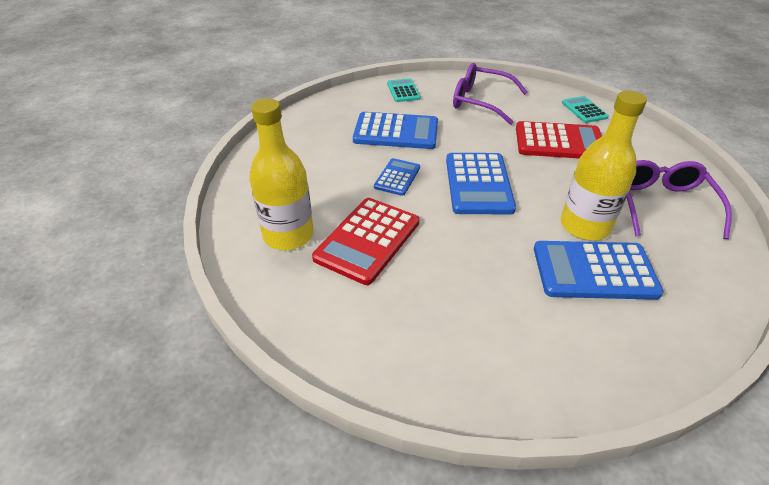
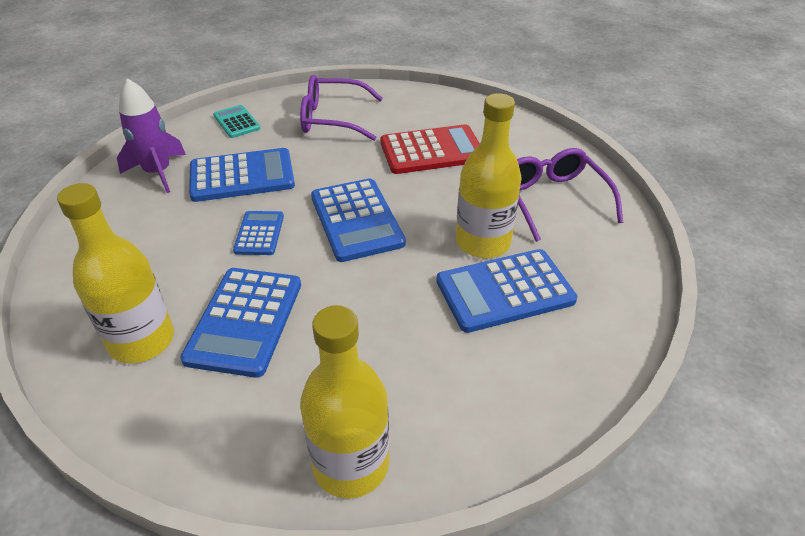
camera: 20 degrees left, 0 degrees up
red calculator [312,198,419,285] -> blue calculator [180,268,301,378]
turquoise calculator [562,96,609,123] -> none
none -> purple rocket [117,78,186,193]
none -> yellow bottle [300,305,389,498]

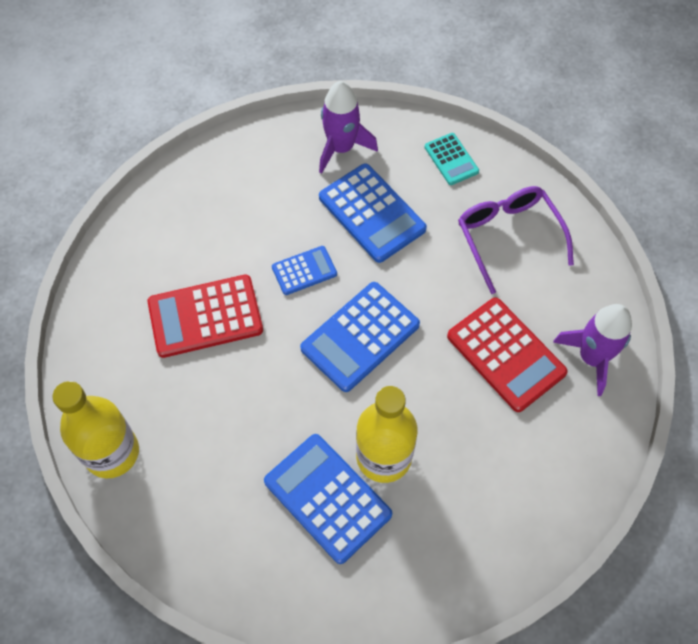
camera: 65 degrees right, 20 degrees up
yellow bottle [57,183,174,363] -> none
blue calculator [180,268,301,378] -> red calculator [147,275,263,358]
turquoise calculator [213,105,261,138] -> turquoise calculator turned 120 degrees clockwise [424,133,479,185]
purple glasses [517,148,623,242] -> none
none -> purple rocket [553,304,632,396]

